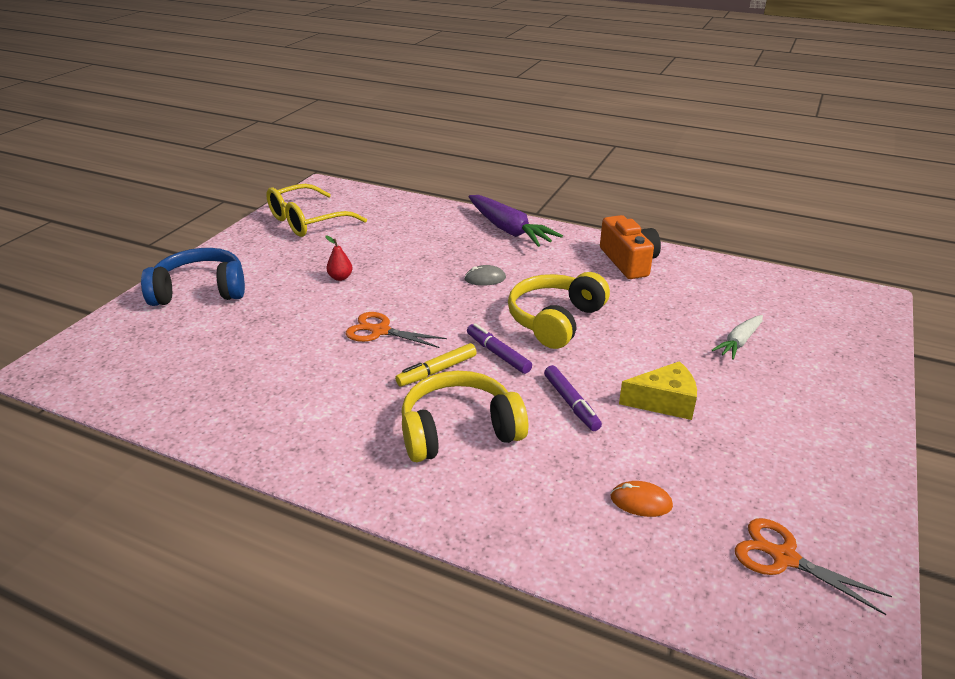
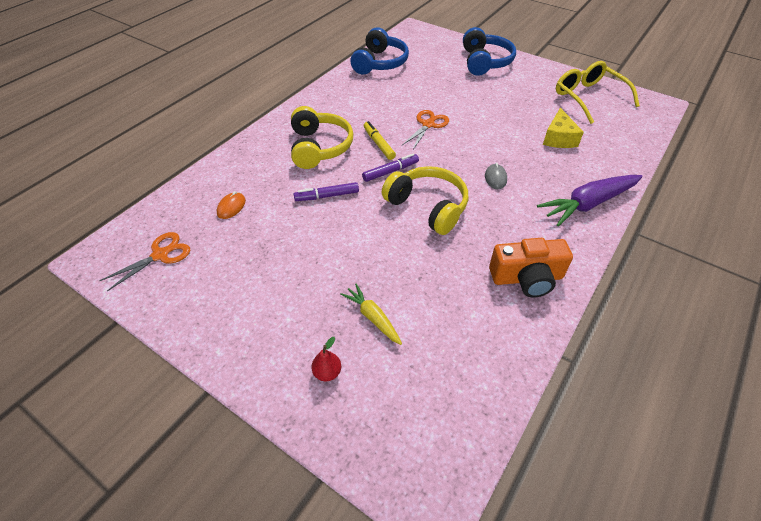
camera: 100 degrees right, 15 degrees up
red pear [325,235,353,281] -> red pear moved to [311,337,341,381]
yellow cheese [619,361,697,420] -> yellow cheese moved to [543,108,584,148]
white carrot [712,315,763,360] -> yellow carrot [340,283,402,345]
none -> blue headphones [350,28,409,74]

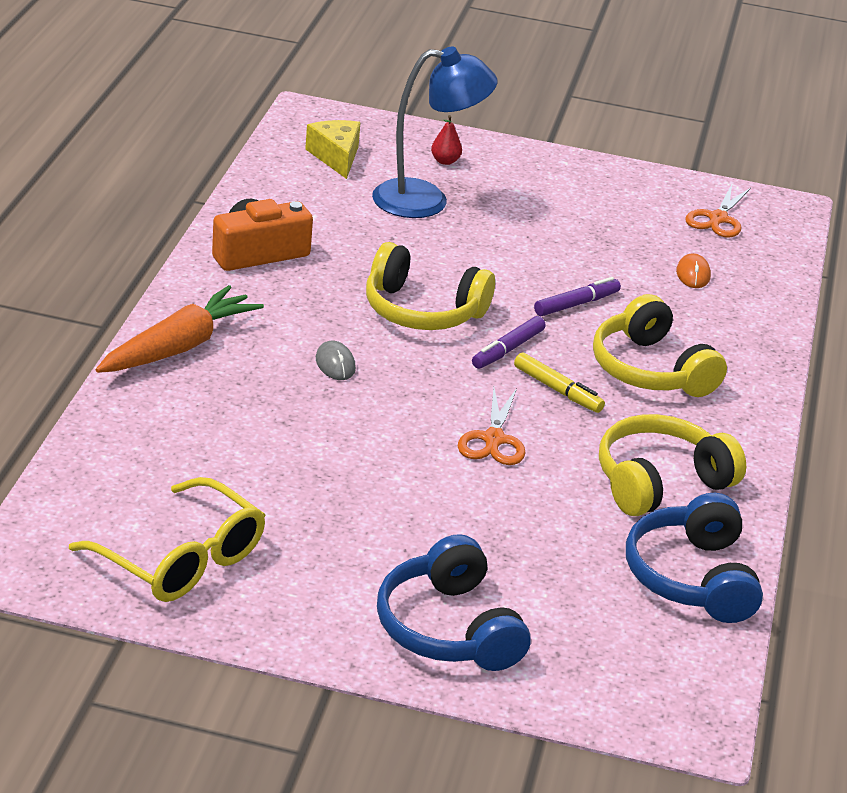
camera: 155 degrees right, 15 degrees down
yellow carrot [340,283,402,345] -> blue lamp [372,47,498,218]
purple carrot [537,175,643,226] -> orange carrot [96,285,264,373]
yellow cheese [543,108,584,148] -> yellow cheese moved to [305,120,361,179]
none -> yellow headphones [599,414,746,516]

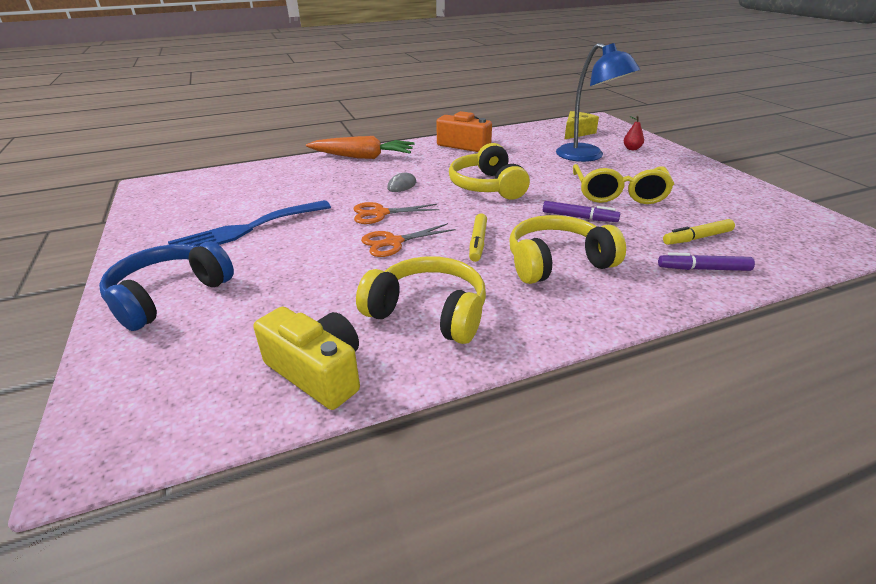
camera: 60 degrees right, 0 degrees up
yellow glasses [69,477,265,602] -> yellow glasses moved to [573,164,674,204]
purple marker [472,316,546,369] -> purple marker moved to [658,252,755,271]
yellow headphones [593,294,727,397] -> yellow headphones turned 45 degrees clockwise [509,215,626,284]
blue headphones [626,493,763,623] -> yellow camera [253,307,360,410]
orange mouse [676,253,711,288] -> yellow marker [663,219,735,245]
orange scissors [685,185,751,238] -> orange scissors moved to [354,202,440,224]
none -> blue fork [168,200,331,246]

